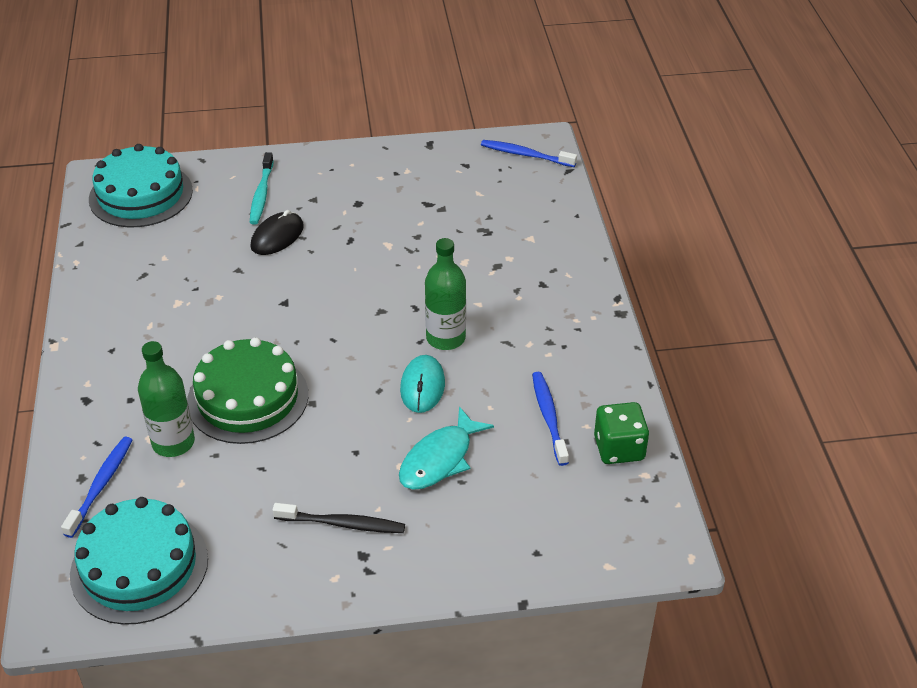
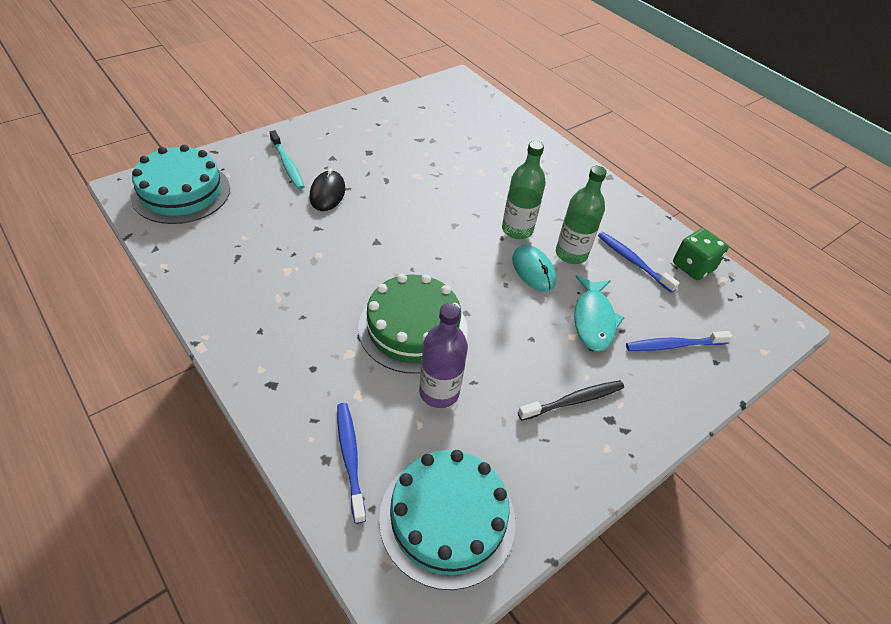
camera: 35 degrees left, 5 degrees up
green bottle [138,341,195,457] -> green bottle moved to [556,166,607,264]
blue toothbrush [481,140,577,167] -> blue toothbrush moved to [626,331,733,351]
none -> purple bottle [419,303,468,408]

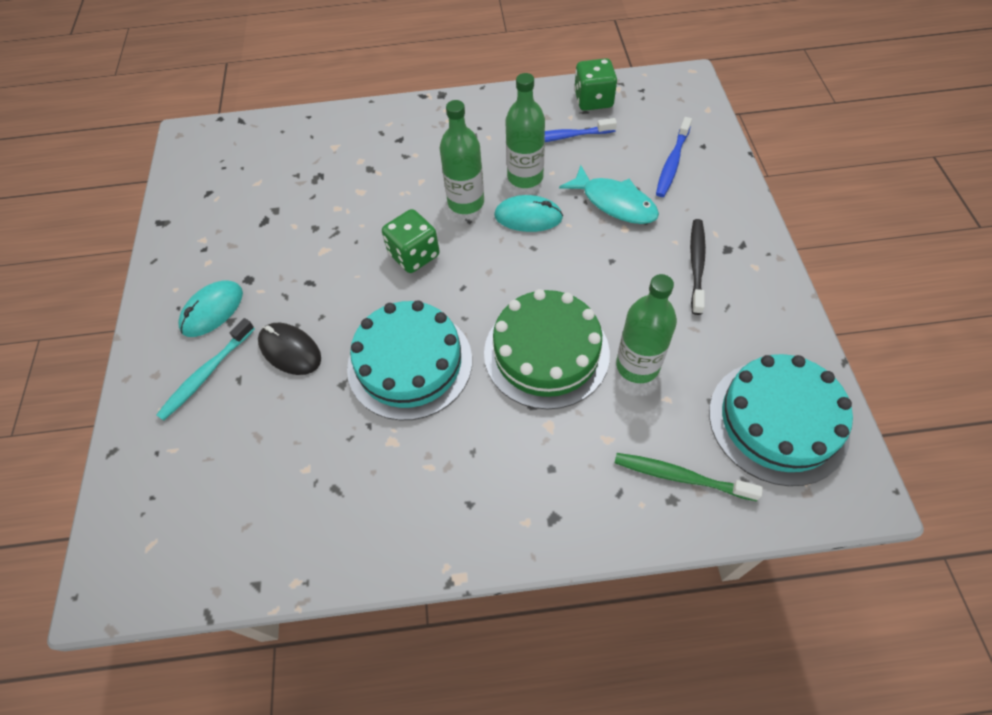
camera: 50 degrees left, 10 degrees up
turquoise cake [131,145,230,224] -> turquoise cake moved to [347,300,472,420]
turquoise toothbrush [270,130,305,190] -> turquoise toothbrush turned 120 degrees clockwise [156,318,255,421]
blue toothbrush [337,403,366,524] -> green toothbrush [615,453,763,501]
purple bottle [419,303,468,408] -> green bottle [616,274,677,383]
none -> turquoise mouse [178,281,243,337]
none -> green dice [382,209,440,273]

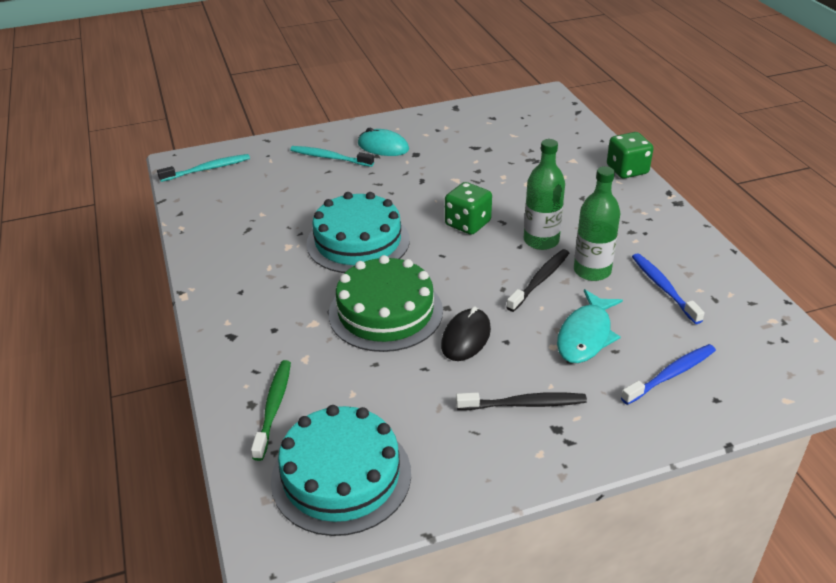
camera: 75 degrees right, 20 degrees down
black mouse [258,323,321,375] -> black mouse moved to [441,306,491,361]
turquoise mouse [494,195,563,232] -> black toothbrush [506,249,569,312]
green dice [574,58,617,111] -> green dice moved to [607,132,654,179]
green bottle [616,274,677,383] -> none
blue toothbrush [656,117,692,197] -> blue toothbrush turned 135 degrees clockwise [621,344,716,405]
none -> turquoise toothbrush [157,154,250,182]

